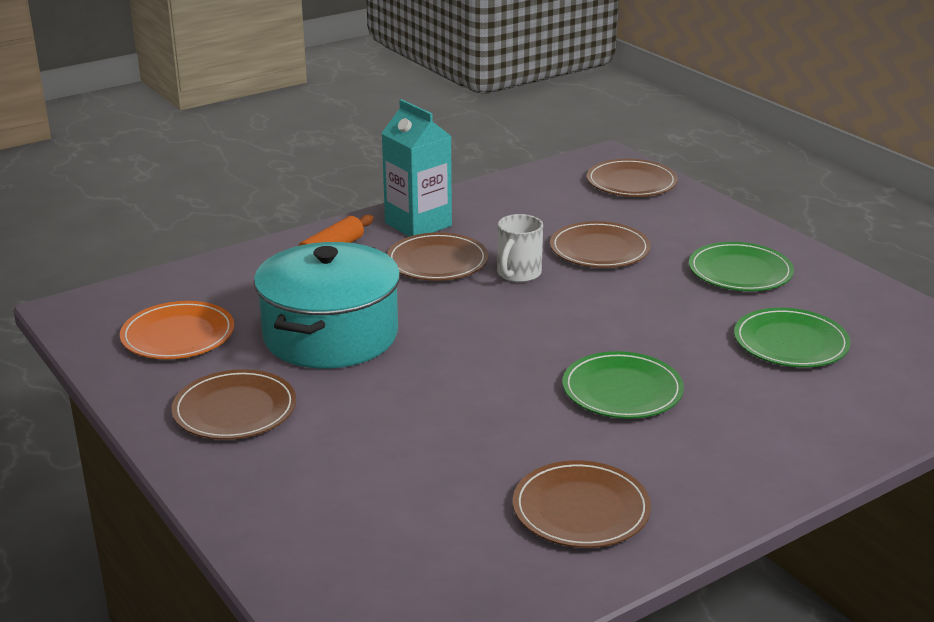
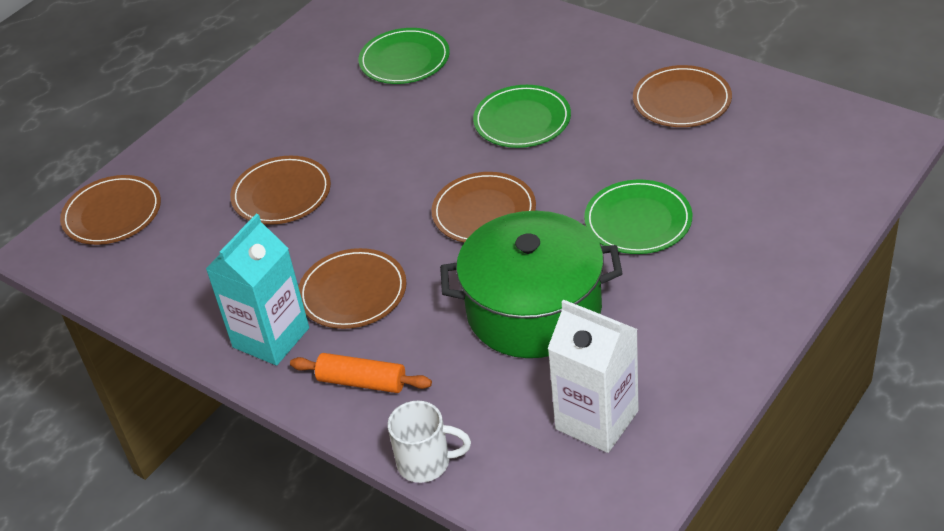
camera: 105 degrees left, 15 degrees up
orange plate [120,301,234,359] -> white carton [547,299,639,453]
brown plate [172,369,296,440] -> brown plate moved to [431,172,536,243]
turquoise pot [254,242,400,369] -> green pot [440,211,623,358]
white mug [497,214,543,283] -> white mug moved to [388,401,471,483]
green plate [689,242,794,291] -> green plate moved to [584,180,692,254]

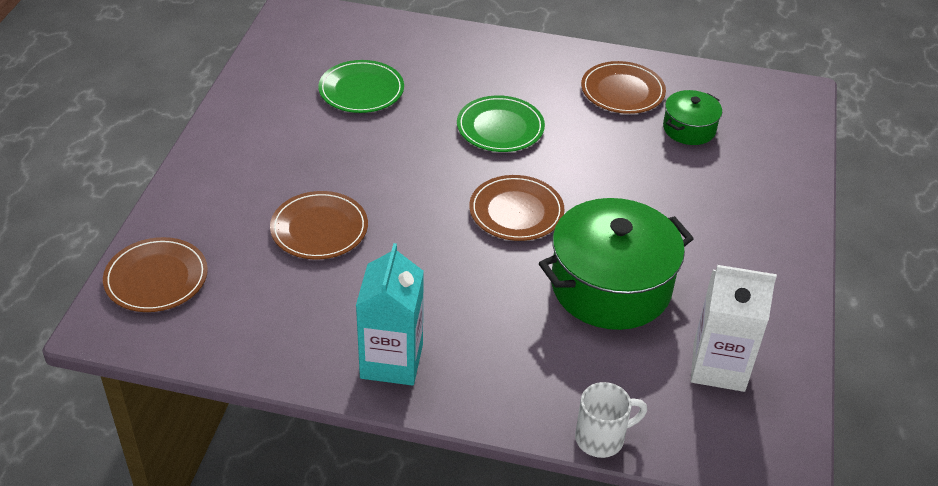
camera: 30 degrees left, 0 degrees up
orange rolling pin [290,353,432,393] -> none
brown plate [298,248,407,329] -> none
green plate [584,180,692,254] -> none
none -> green pot [663,90,722,145]

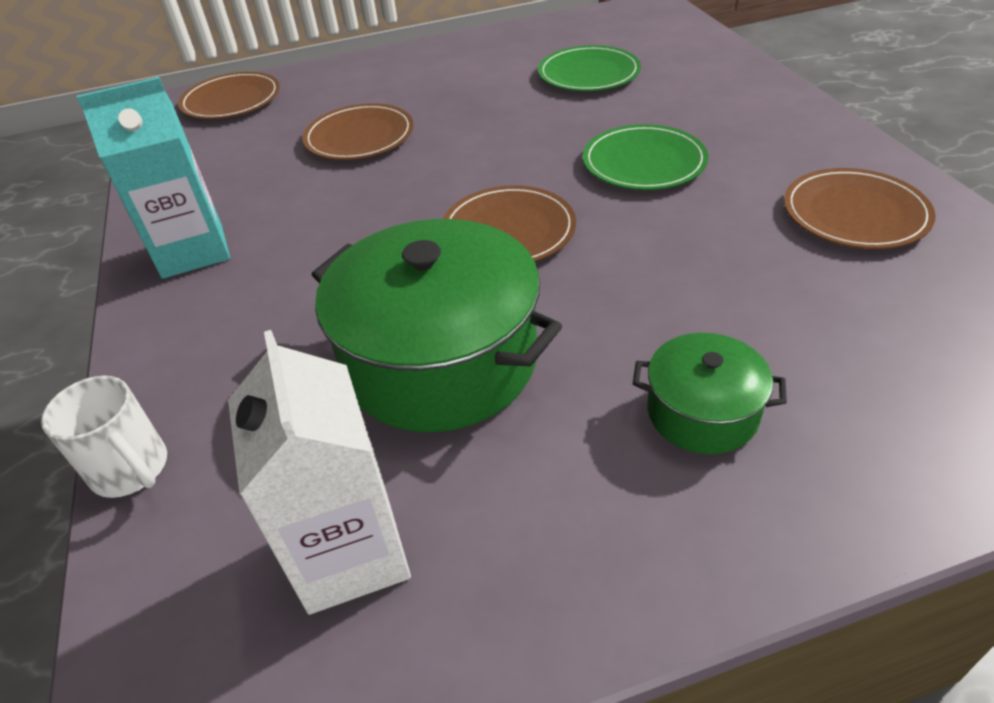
camera: 65 degrees right, 0 degrees up
green pot [663,90,722,145] -> green pot moved to [633,333,787,454]

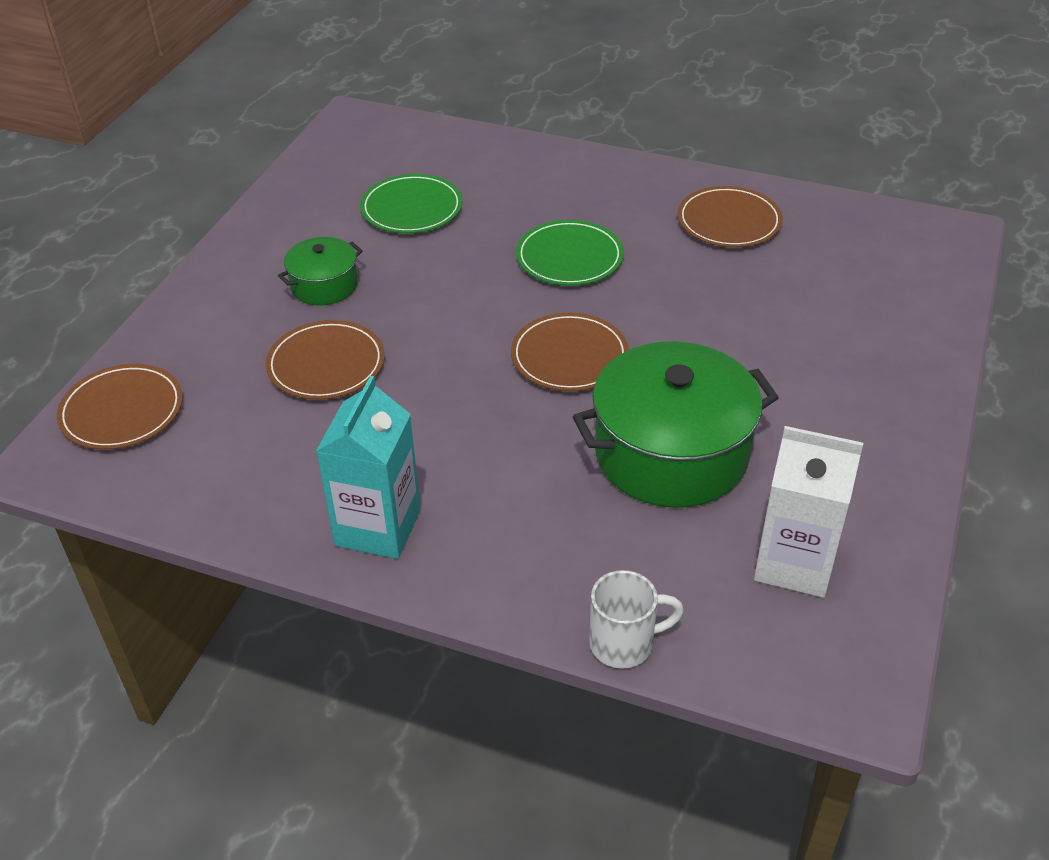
camera: 55 degrees left, 0 degrees up
green pot [633,333,787,454] -> green pot moved to [278,237,363,305]

